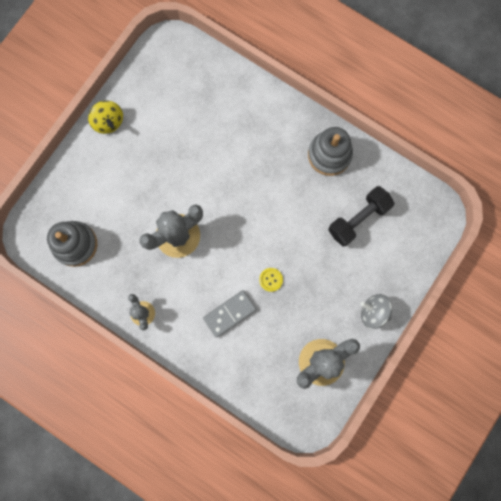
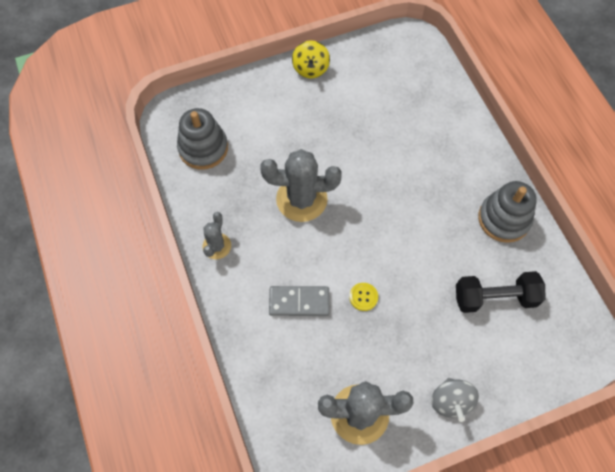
camera: 35 degrees right, 15 degrees down
grey spinning top [360,294,392,329] -> grey spinning top turned 150 degrees counterclockwise [431,378,479,422]

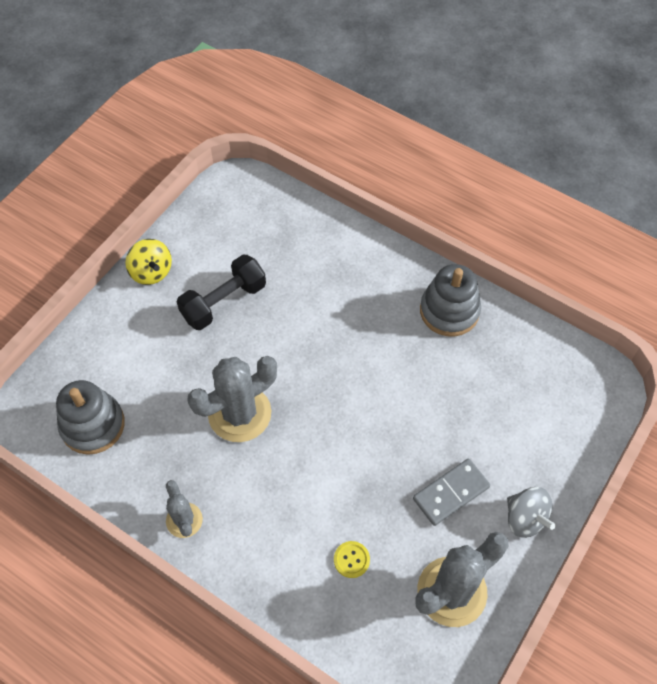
camera: 35 degrees left, 5 degrees down
grey domino [269,286,329,316] -> grey domino moved to [413,459,490,526]
yellow button [349,283,378,311] -> yellow button moved to [334,541,370,578]
black dumbbell [456,271,546,313] -> black dumbbell moved to [177,254,266,330]

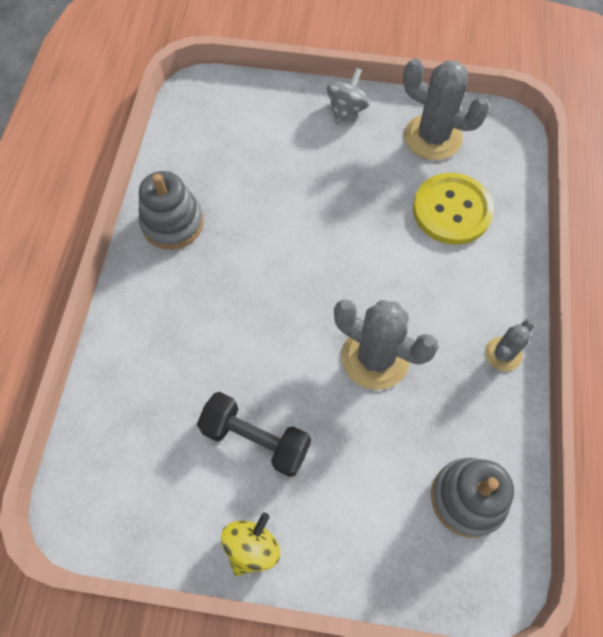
camera: 115 degrees left, 5 degrees up
yellow button [334,541,370,578] -> yellow button [413,173,494,245], size x2.43
grey domino [413,459,490,526] -> none

